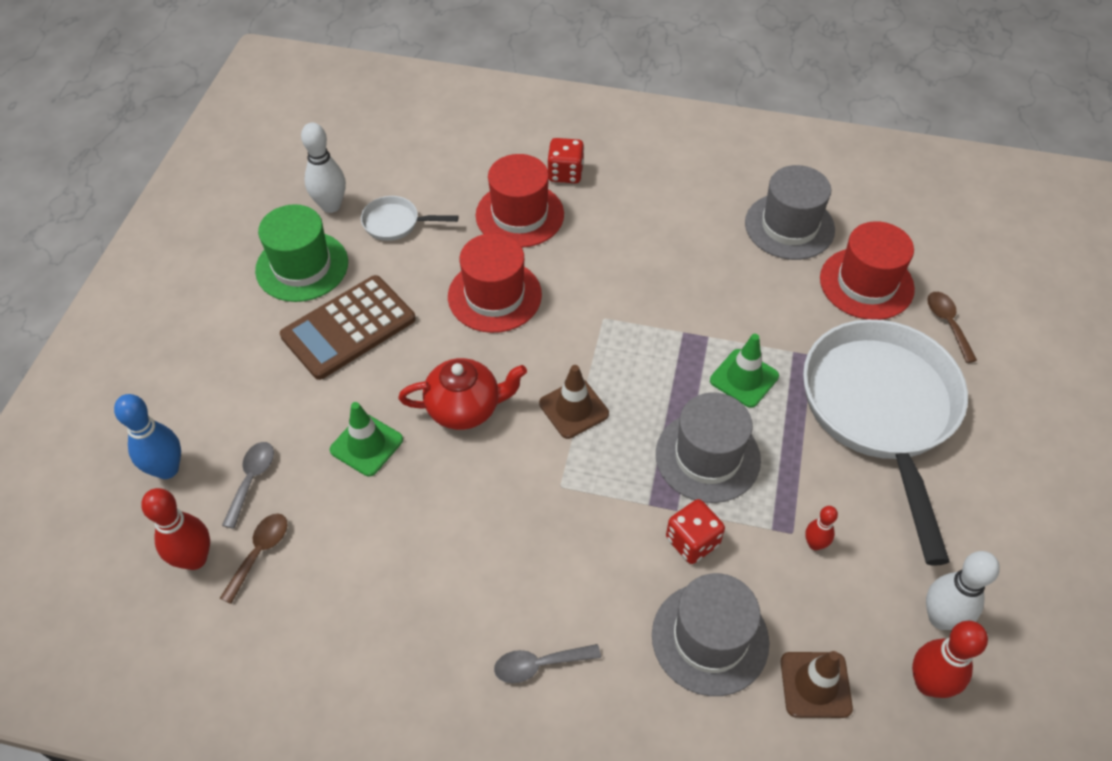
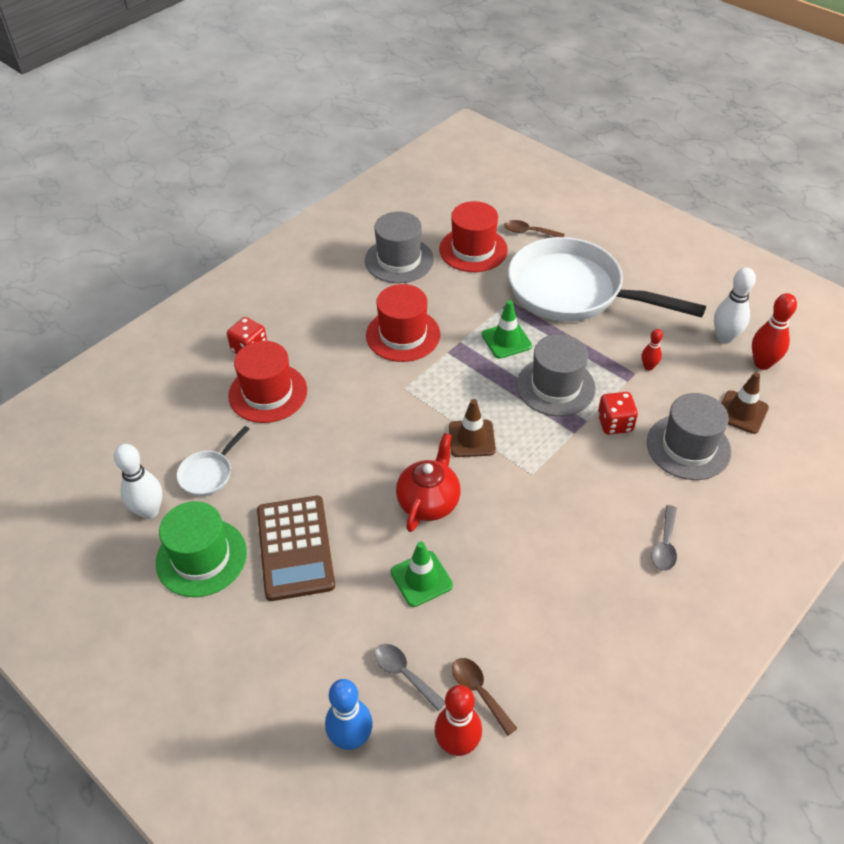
camera: 60 degrees left, 5 degrees down
red hat [448,233,542,333] -> red hat moved to [366,284,440,362]

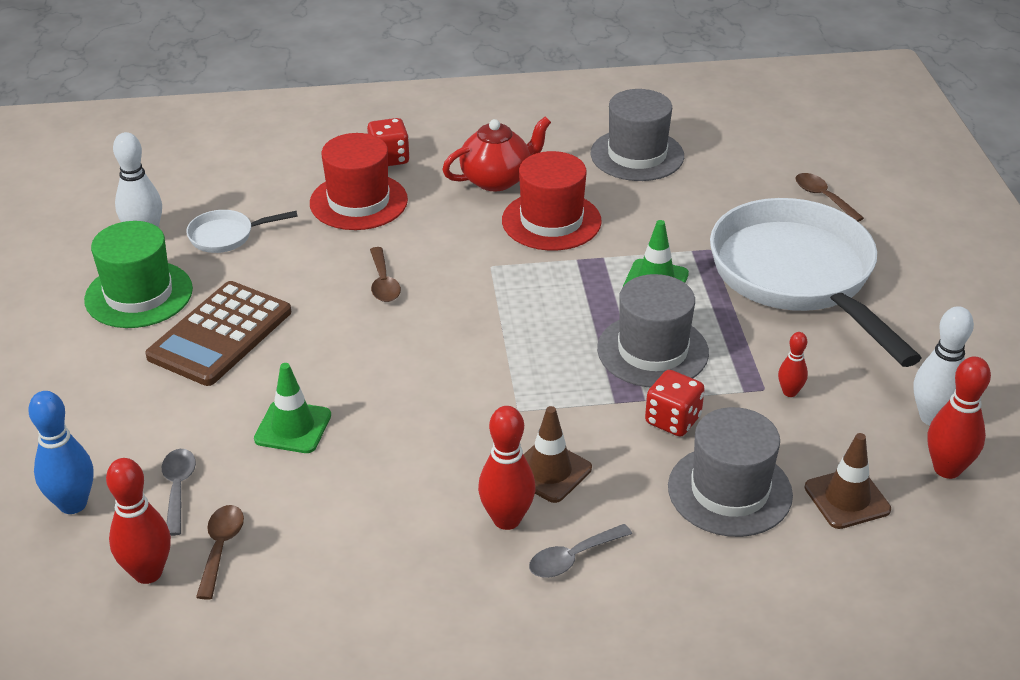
camera: 40 degrees right, 10 degrees down
red teapot [396,433,461,532] -> red teapot moved to [442,116,551,191]
red hat [439,201,508,272] -> none
brown traffic cone [449,399,496,457] -> brown traffic cone moved to [523,406,592,503]
none -> brown spoon [370,247,401,302]
none -> red bowling pin [478,406,535,530]

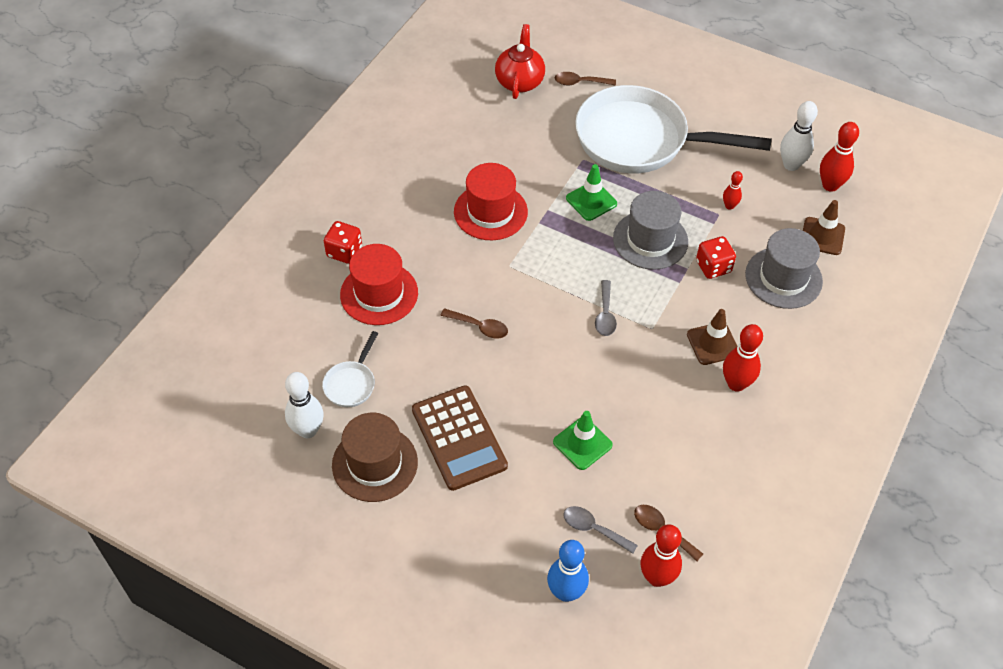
camera: 55 degrees left, 15 degrees up
green hat [84,221,193,328] -> brown hat [332,413,418,502]
red teapot [442,116,551,191] -> red teapot moved to [495,24,545,99]
grey spoon [529,524,632,578] -> grey spoon moved to [595,280,617,336]
grey hat [591,89,684,181] -> none

